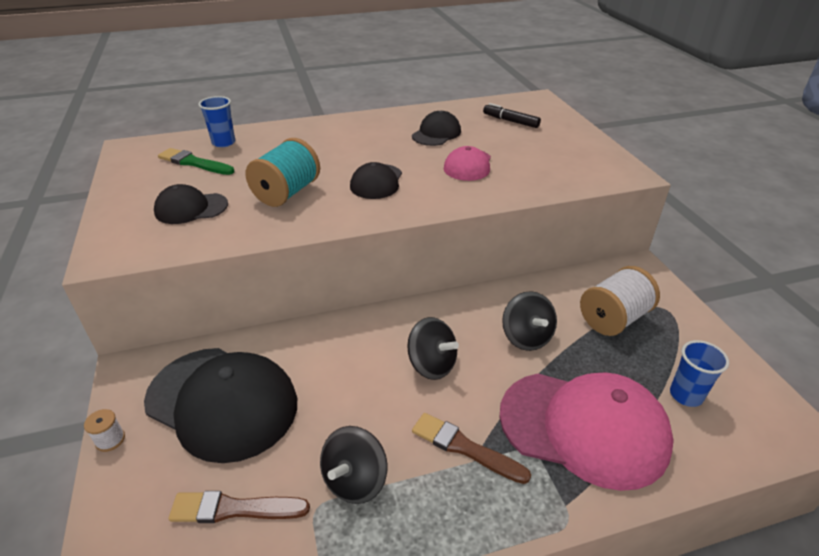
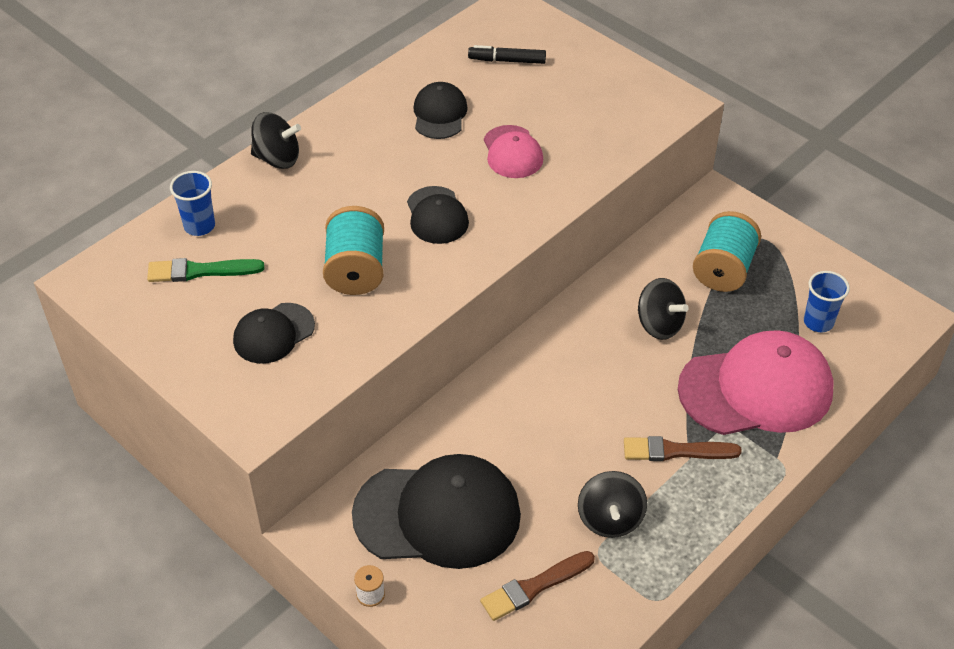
camera: 30 degrees left, 10 degrees up
black spinning top [407,317,459,380] -> black spinning top moved to [251,112,301,169]
white spool [580,266,660,336] -> turquoise spool [693,211,761,292]

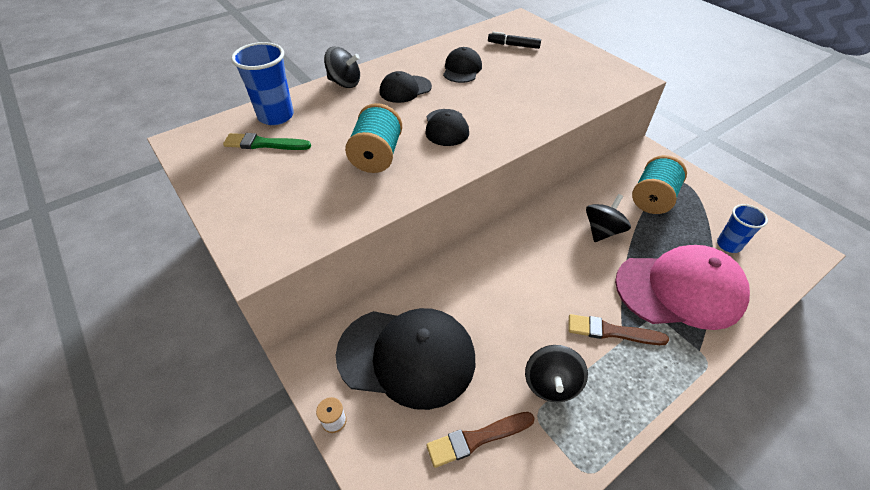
camera: 10 degrees right, 0 degrees up
blue cup [170,171,215,236] -> blue cup [231,42,294,125], size x1.58
black cap [233,303,315,364] -> black cap moved to [379,71,432,103]
pink cap [484,125,543,178] -> none
black spinning top [638,278,689,340] -> black spinning top turned 105 degrees counterclockwise [586,194,631,242]

